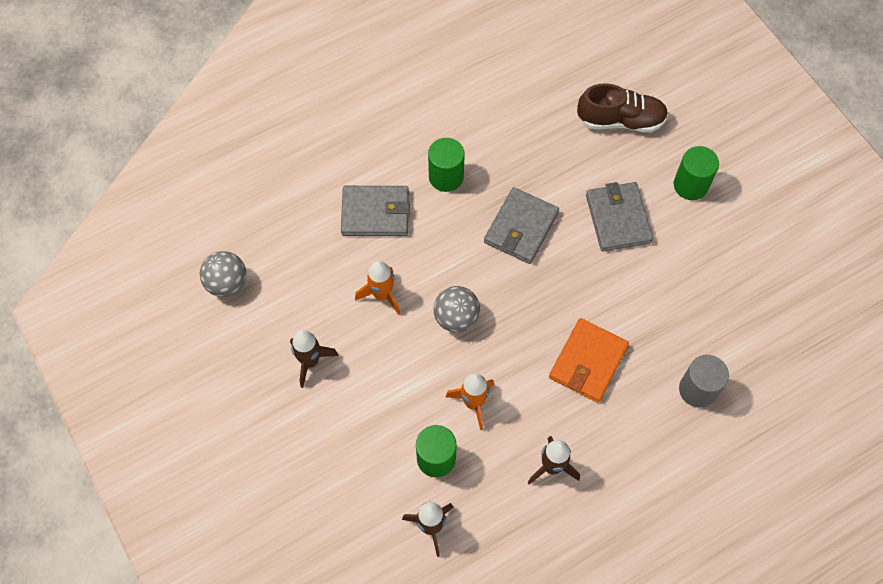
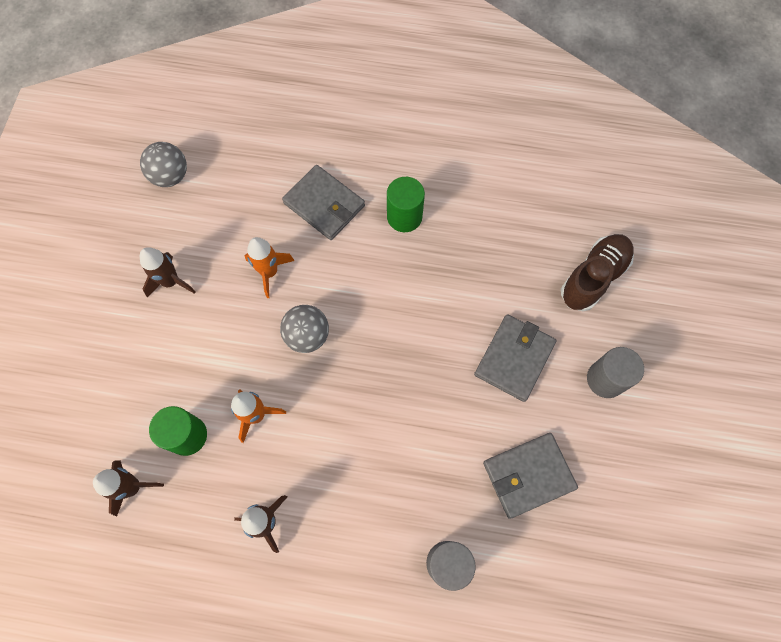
camera: 40 degrees right, 5 degrees up
grey wallet [484,187,559,264] -> grey wallet moved to [483,433,578,519]
orange wallet [549,318,629,403] -> none
brown shoe [577,83,668,133] -> brown shoe turned 90 degrees counterclockwise [561,234,634,311]
green cylinder [674,146,719,200] -> grey cylinder [587,347,644,398]

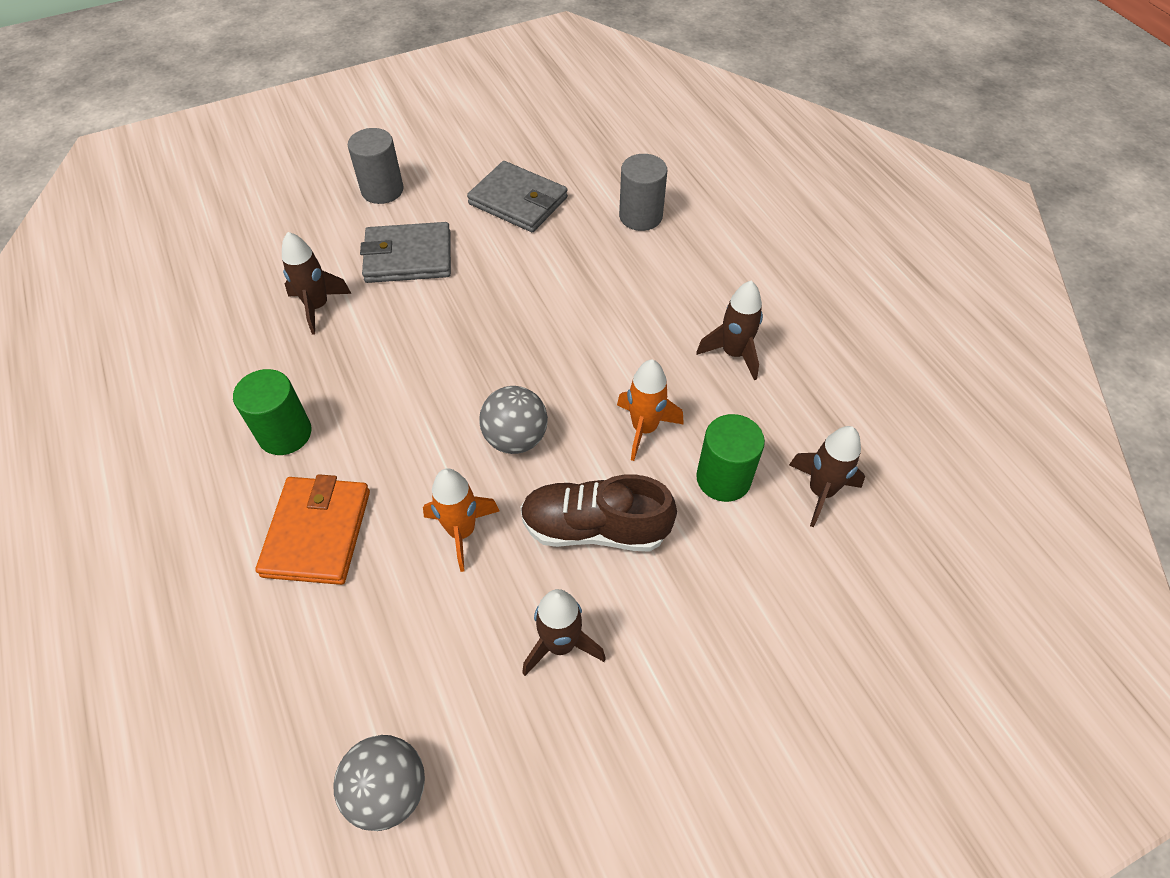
camera: 125 degrees left, 15 degrees down
grey wallet [282,165,365,240] -> orange wallet [255,474,370,585]
brown shoe [561,234,634,311] -> brown shoe moved to [520,474,677,551]
none -> brown rocket [282,232,352,334]

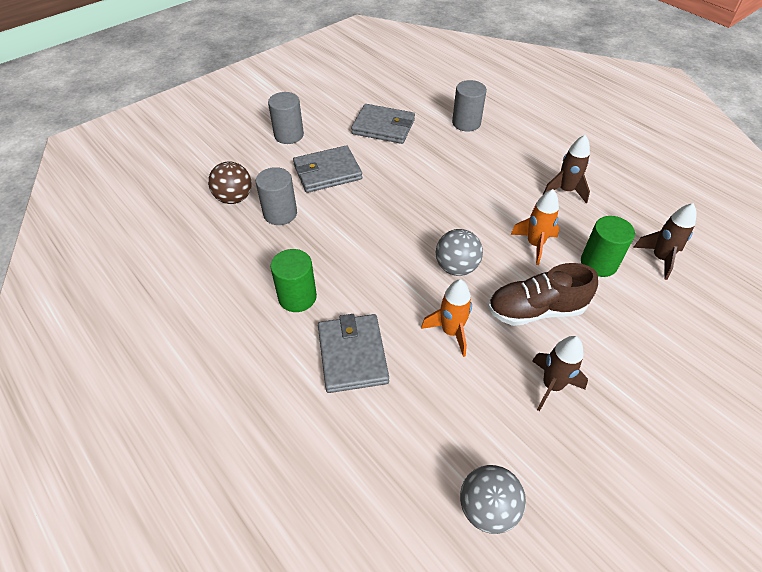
camera: 15 degrees left, 5 degrees down
orange wallet [255,474,370,585] -> grey wallet [318,314,389,393]
brown rocket [282,232,352,334] -> grey cylinder [256,167,297,225]
none -> brown ball [208,161,252,204]

